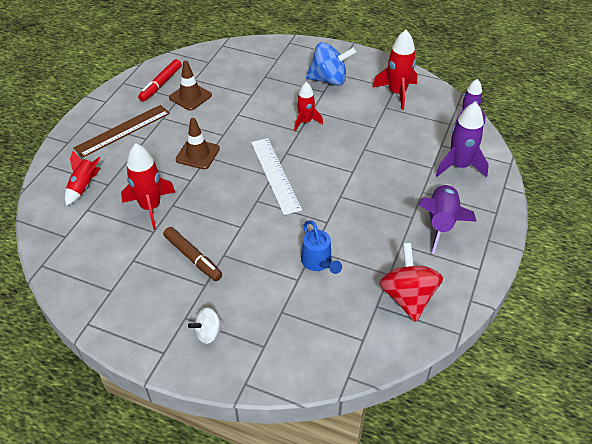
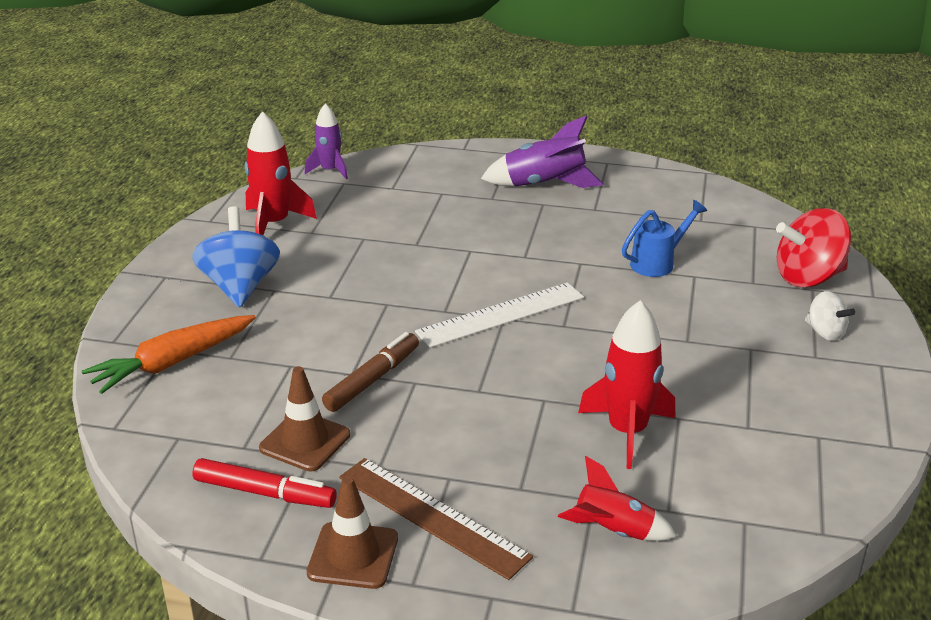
camera: 100 degrees left, 15 degrees down
brown marker [163,227,222,281] -> brown marker moved to [322,332,419,412]
brown traffic cone [176,118,220,169] -> brown traffic cone moved to [307,476,398,589]
red rocket [294,82,323,131] -> none
red spinning top [379,243,443,322] -> red spinning top moved to [776,208,851,287]
purple rocket [436,102,489,177] -> none
none -> orange carrot [82,315,256,394]

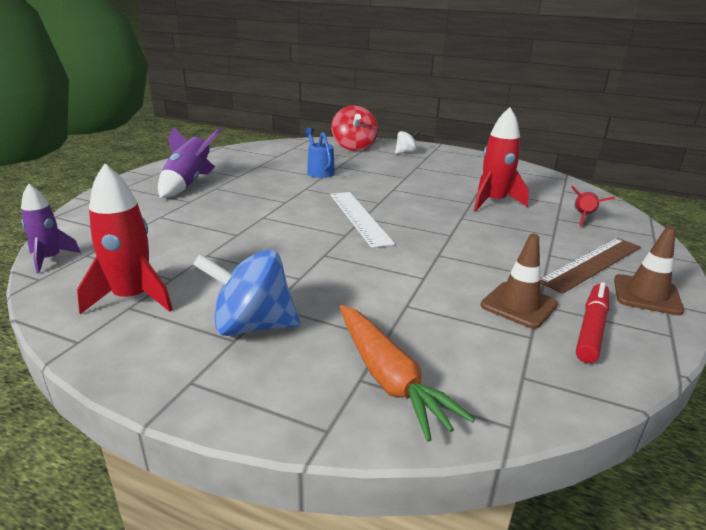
camera: 80 degrees left, 5 degrees down
brown marker [322,332,419,412] -> none

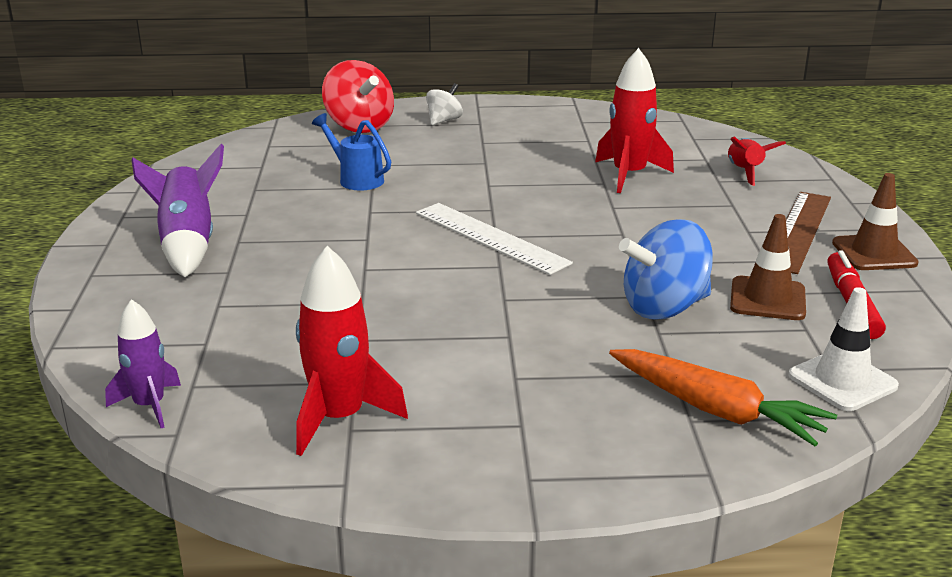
camera: 25 degrees left, 0 degrees up
blue spinning top [193,250,300,336] -> blue spinning top moved to [619,219,712,319]
none -> white traffic cone [788,287,899,411]

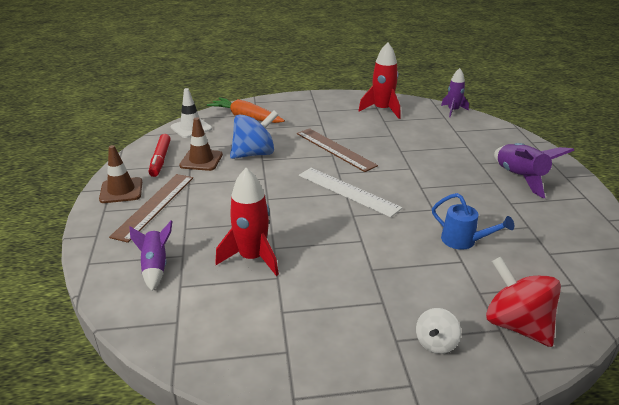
camera: 175 degrees right, 5 degrees up
red rocket [728,136,786,186] -> purple rocket [129,220,172,291]
none -> brown ruler [297,128,378,172]

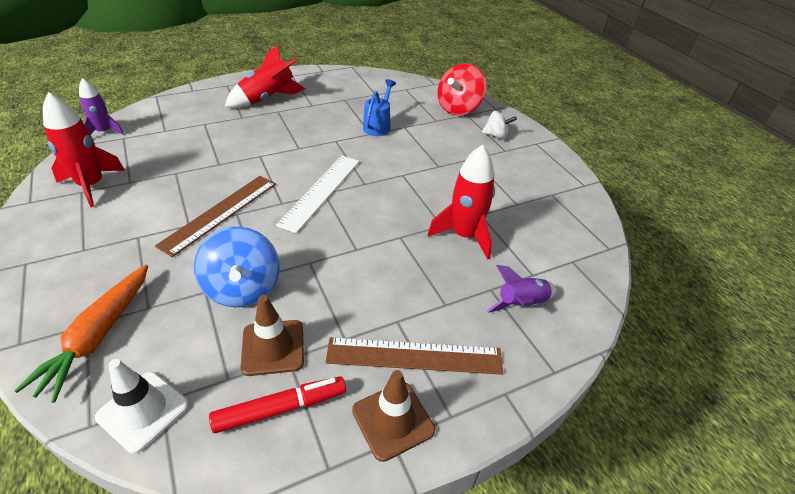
camera: 110 degrees left, 10 degrees up
blue spinning top [230,111,278,159] -> blue spinning top turned 150 degrees counterclockwise [194,227,280,307]
purple rocket [494,143,574,198] -> red rocket [225,45,305,108]

